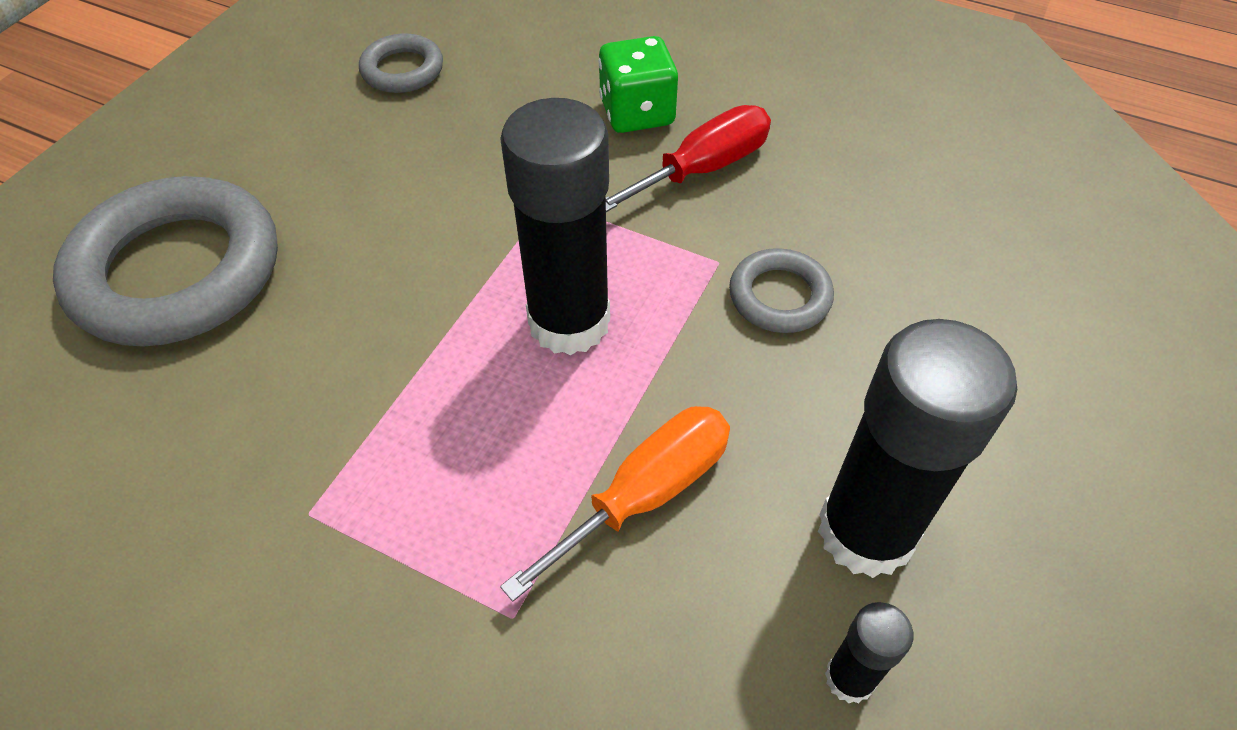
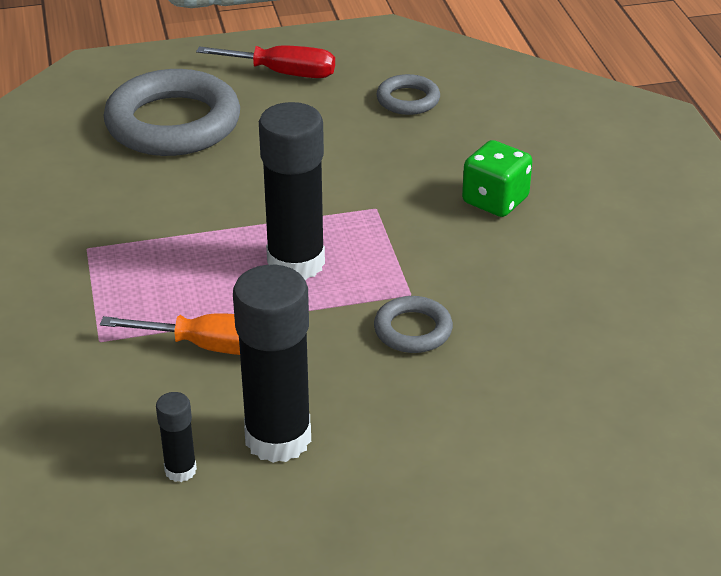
camera: 50 degrees right, 15 degrees down
red screwdriver [606,105,771,212] -> red screwdriver moved to [196,45,335,78]

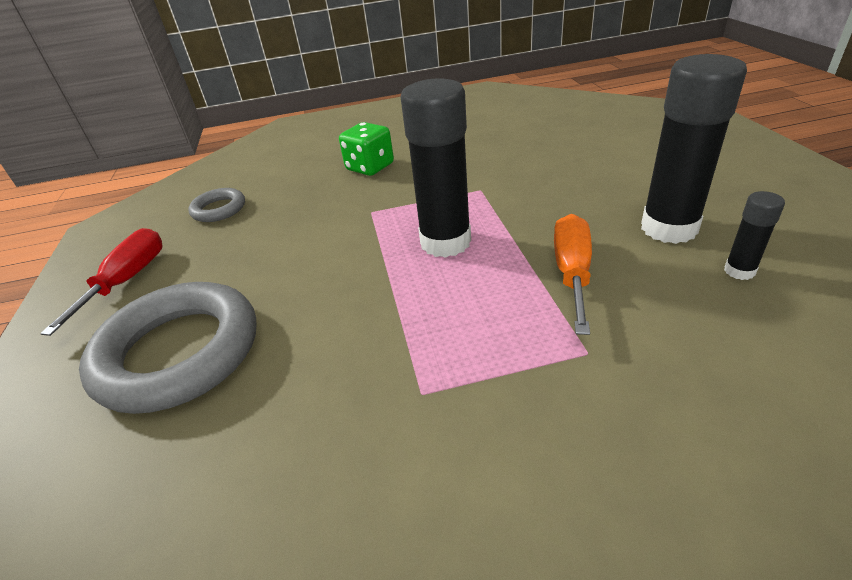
camera: 85 degrees left, 0 degrees up
grey ring [374,296,453,353] -> none

